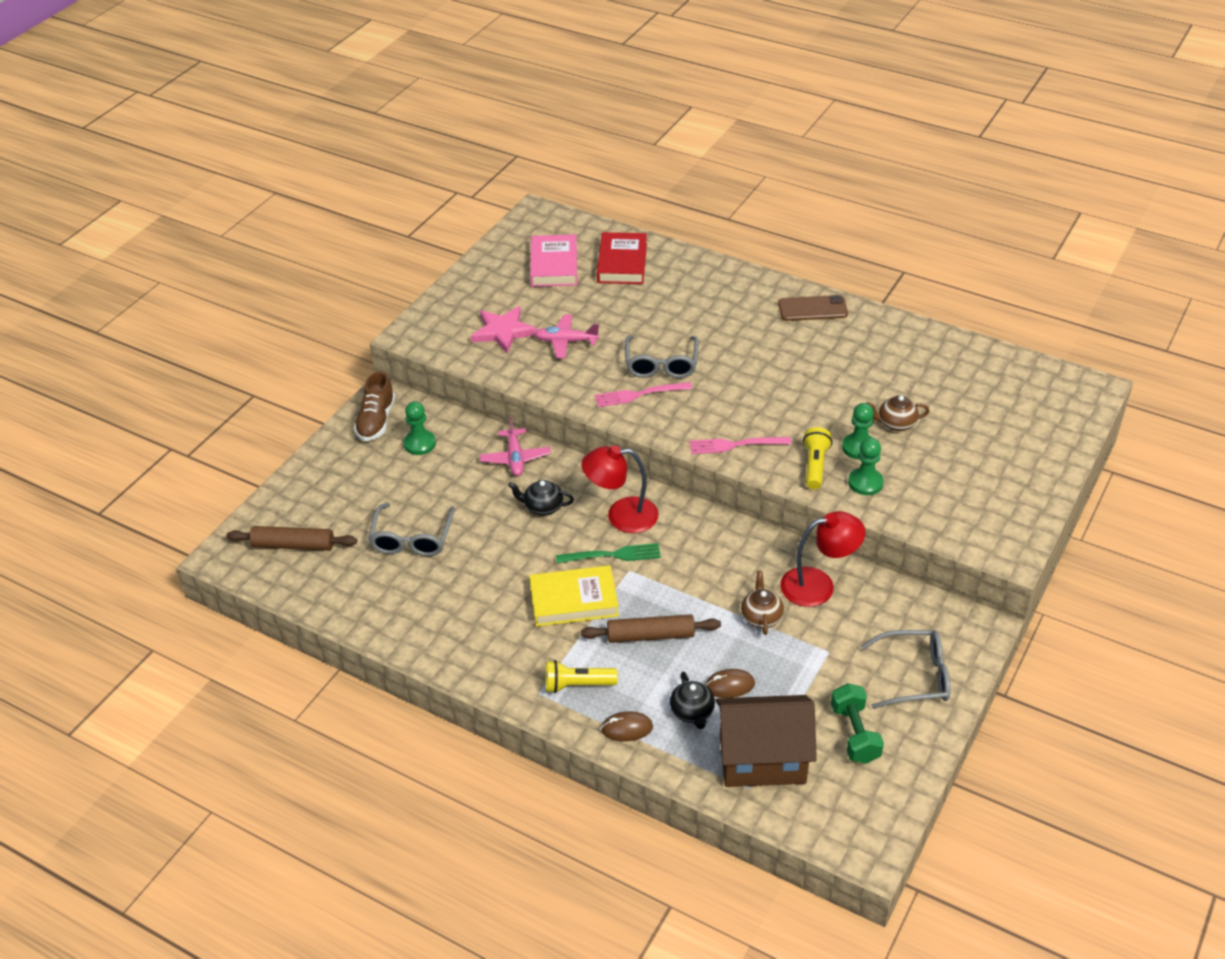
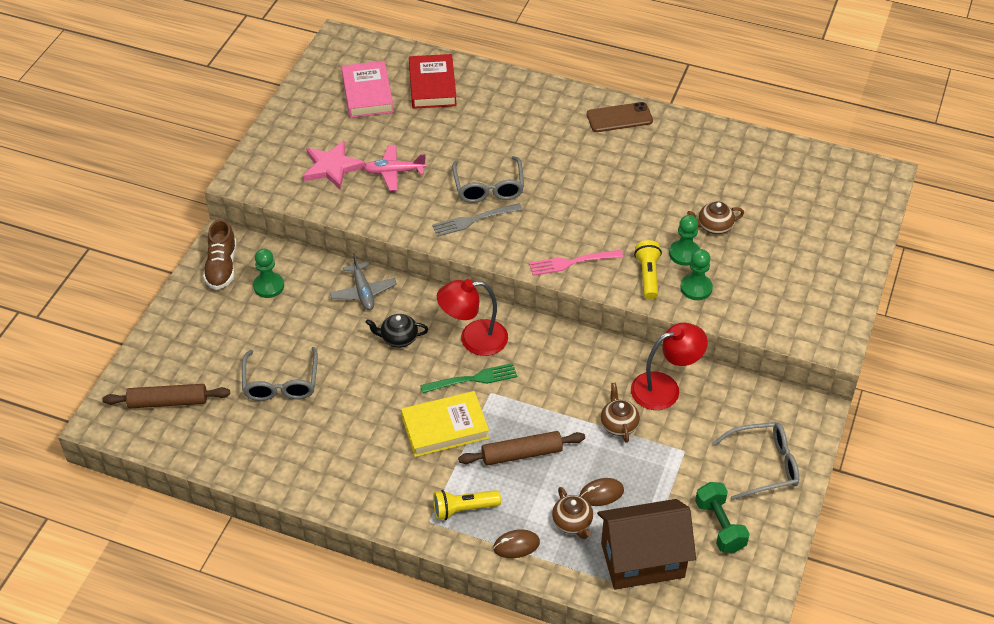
camera: 10 degrees left, 5 degrees up
pink plane [480,417,551,476] -> grey plane [329,253,397,310]
pink fork [595,382,692,407] -> grey fork [432,203,522,237]
black teapot [670,671,715,729] -> brown teapot [552,487,593,539]

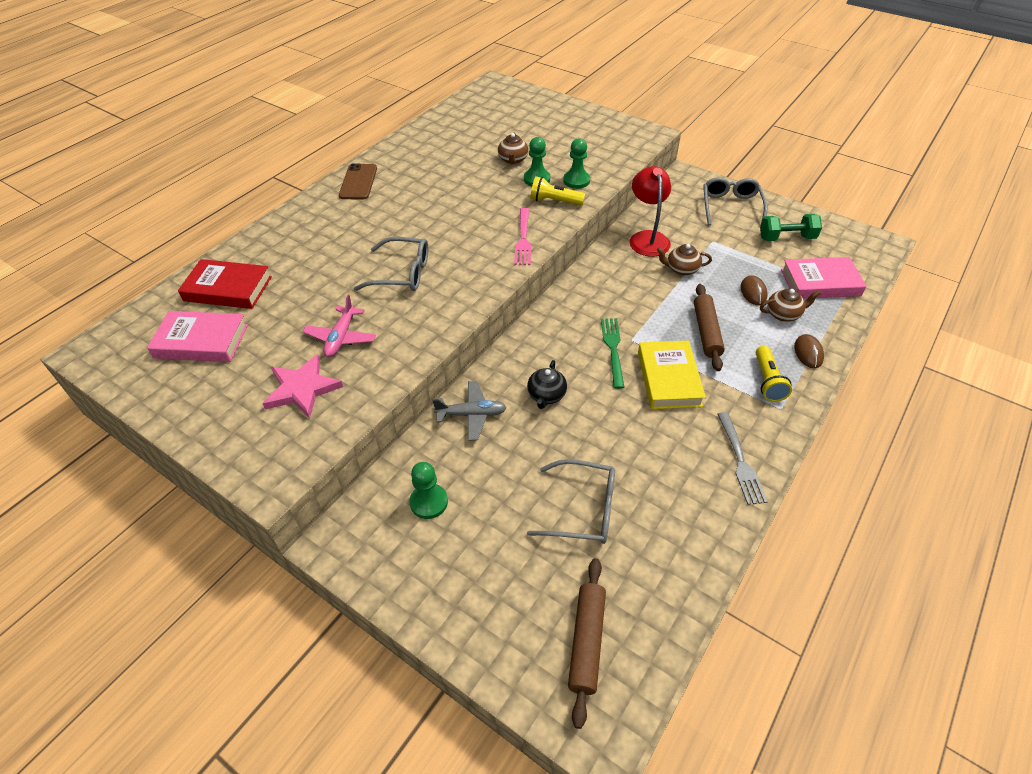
camera: 75 degrees left, 0 degrees up
brown shoe [203,219,237,290] -> none
grey fork [432,203,522,237] -> grey fork moved to [717,412,768,505]
red lamp [437,279,508,356] -> none
brown house [597,499,696,590] -> pink book [781,257,866,299]

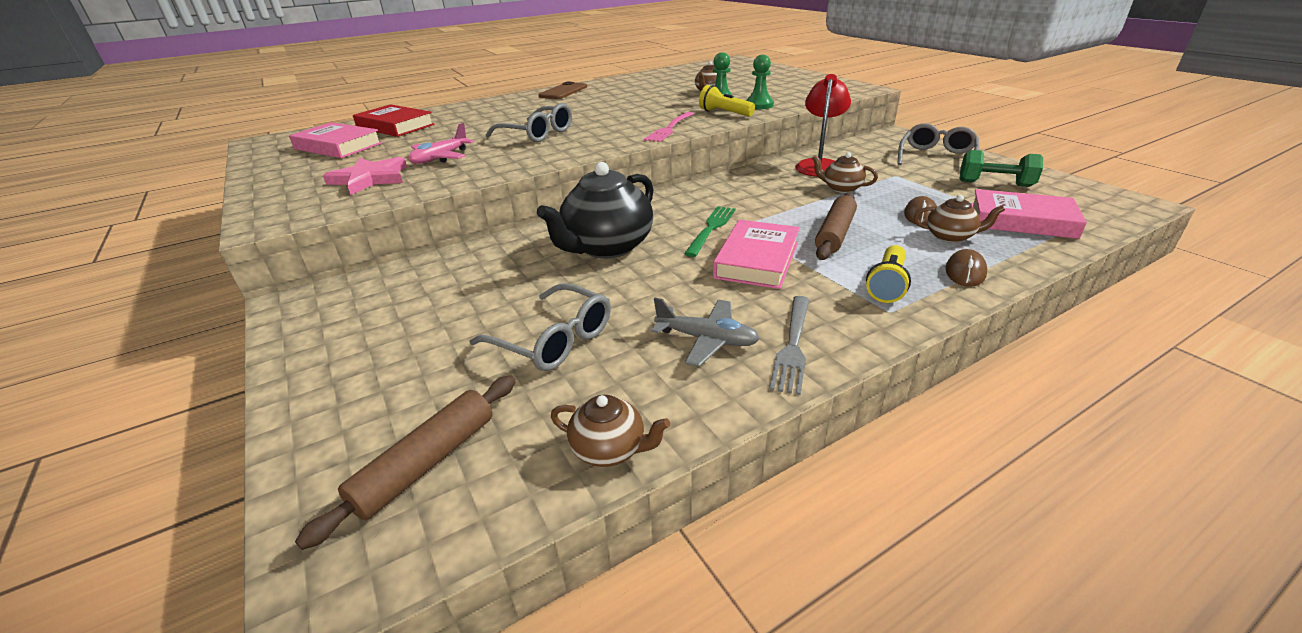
camera: 25 degrees right, 15 degrees down
green pawn [409,462,448,519] -> none
grey plane [432,381,507,441] -> grey plane moved to [651,298,760,367]
black teapot [527,360,567,409] -> black teapot [537,162,654,258], size x2.00
yellow book [638,341,706,409] -> pink book [713,220,800,289]
none -> brown teapot [551,395,670,467]

